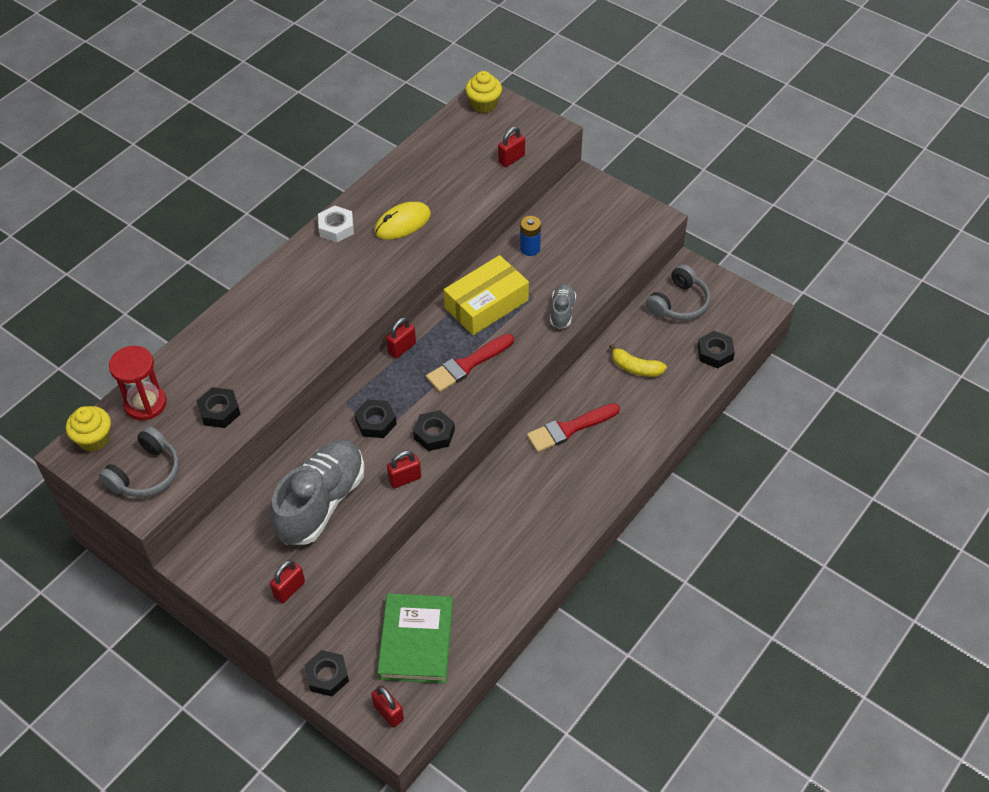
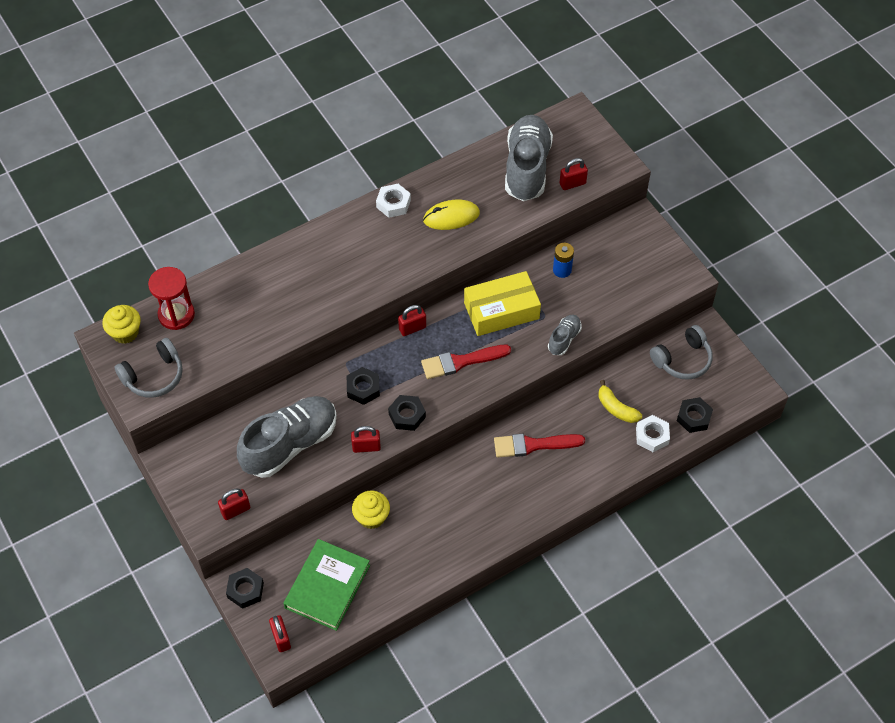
camera: 20 degrees right, 5 degrees up
black nut [197,387,240,428] -> none
yellow cupcake [465,71,502,113] -> yellow cupcake moved to [352,491,390,529]
none -> grey shoe [505,115,553,201]
none -> white nut [636,415,670,452]

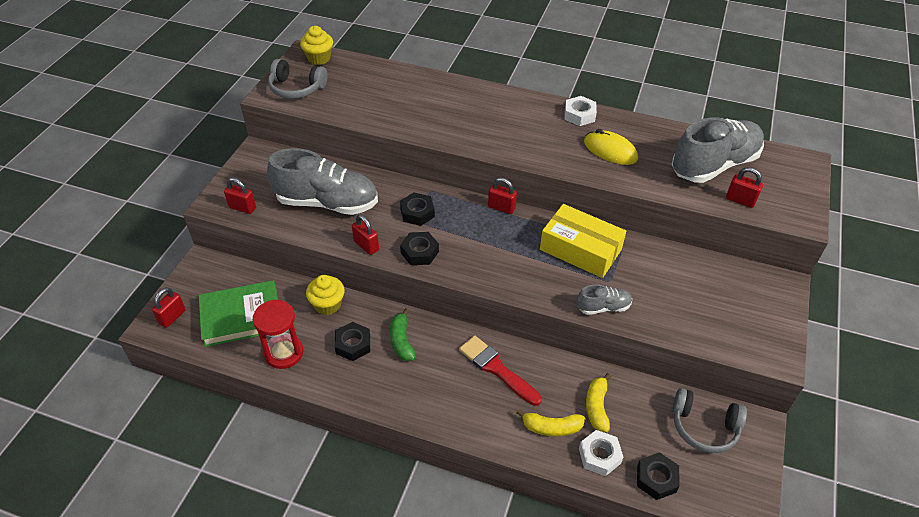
camera: 50 degrees right, 10 degrees down
red hourglass [148,267,195,330] -> red hourglass moved to [253,300,303,369]
black nut [226,568,264,609] -> black nut moved to [335,322,370,361]
red brush [421,345,511,379] -> none
blue battery [553,243,574,278] -> none
none -> green banana [390,308,416,361]
none -> yellow banana [517,409,585,437]

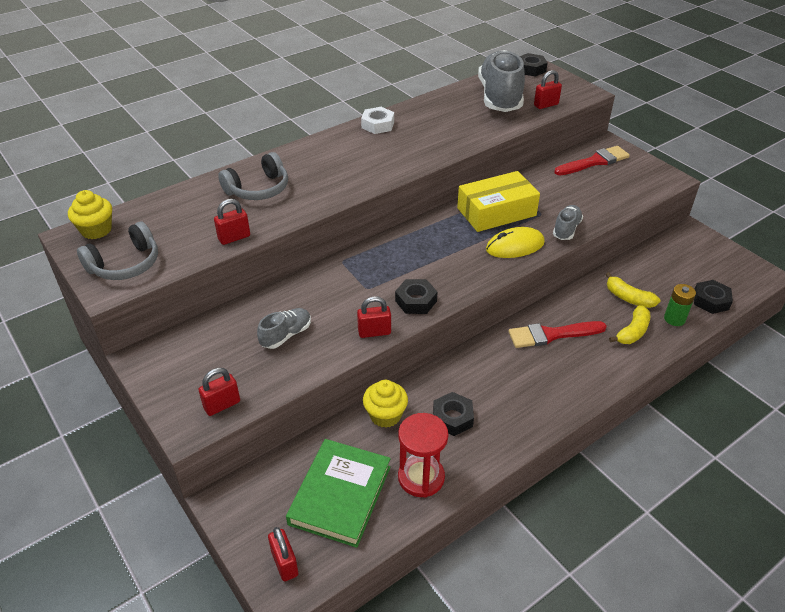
camera: 55 degrees left, 5 degrees down
grey shoe [267,148,378,215] -> grey shoe [257,308,311,349], size x0.47
green banana [390,308,416,361] -> none
black nut [400,192,435,226] -> black nut moved to [520,53,548,77]
red padlock [488,178,517,214] -> red padlock moved to [214,199,250,245]
white nut [579,430,623,476] -> green battery [664,284,696,326]
yellow mouse [584,129,638,165] -> yellow mouse moved to [486,227,545,258]
grey headphones [672,388,747,453] -> grey headphones moved to [218,152,288,200]
none -> red brush [554,146,630,175]

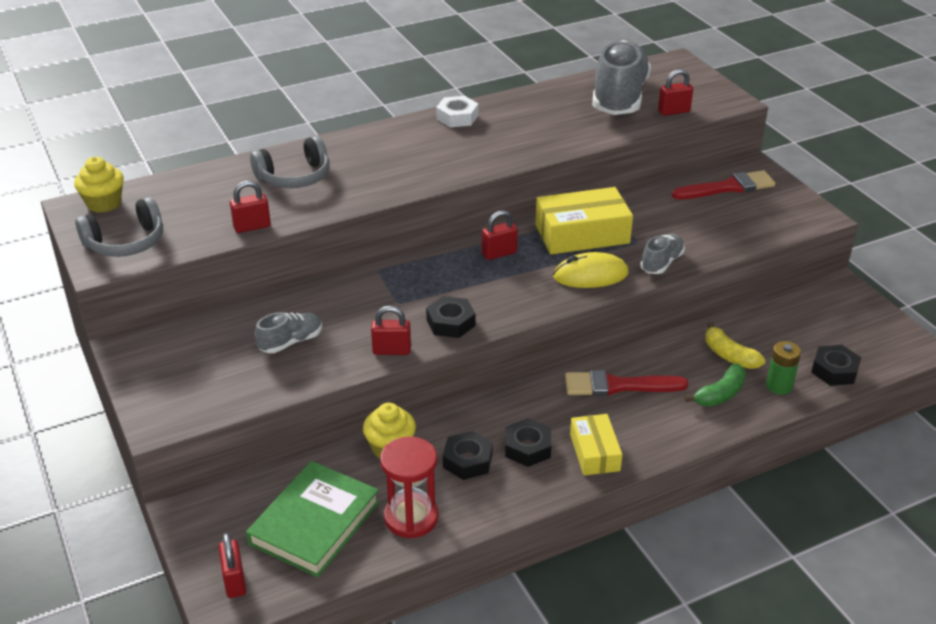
camera: 10 degrees right, 5 degrees down
red padlock [198,368,240,416] -> red padlock moved to [482,210,518,260]
black nut [520,53,548,77] -> black nut moved to [505,418,551,467]
yellow banana [609,305,650,344] -> green banana [684,364,746,407]
none -> yellow box [570,414,622,476]

